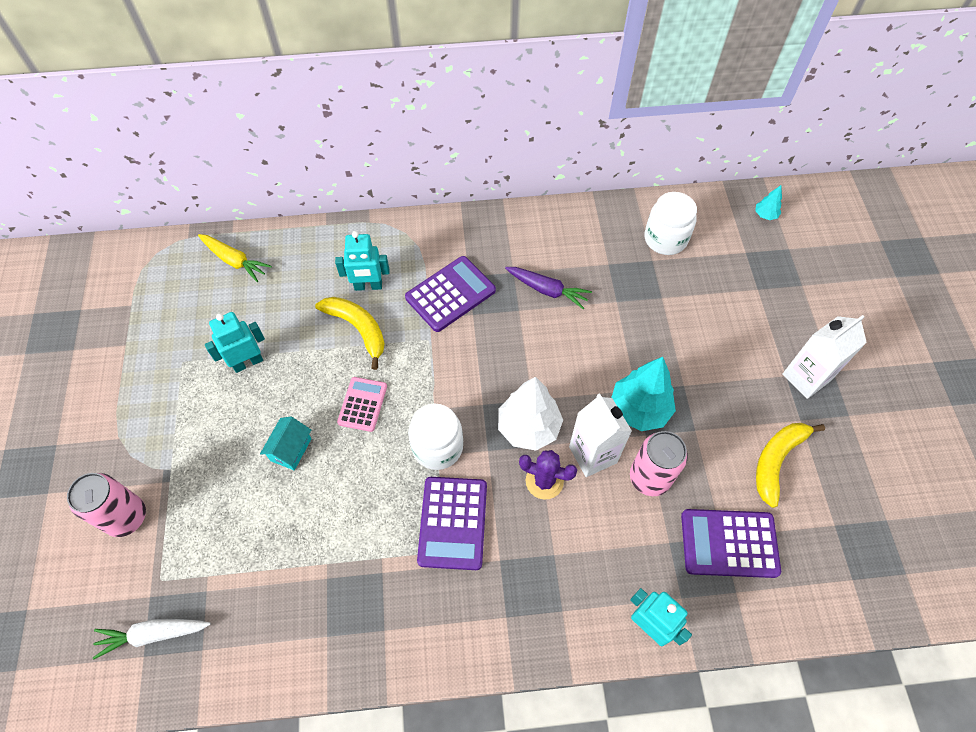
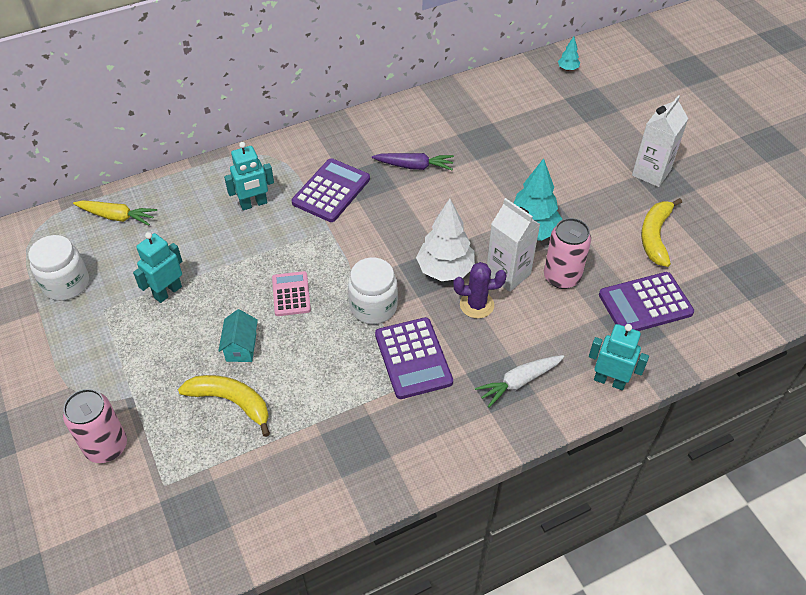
camera: 20 degrees left, 10 degrees down
white carrot [93,619,211,660] -> white carrot moved to [475,355,564,408]
yellow banana [315,297,385,370] -> yellow banana moved to [178,375,270,437]
white jar [644,192,697,255] -> white jar moved to [28,235,89,301]

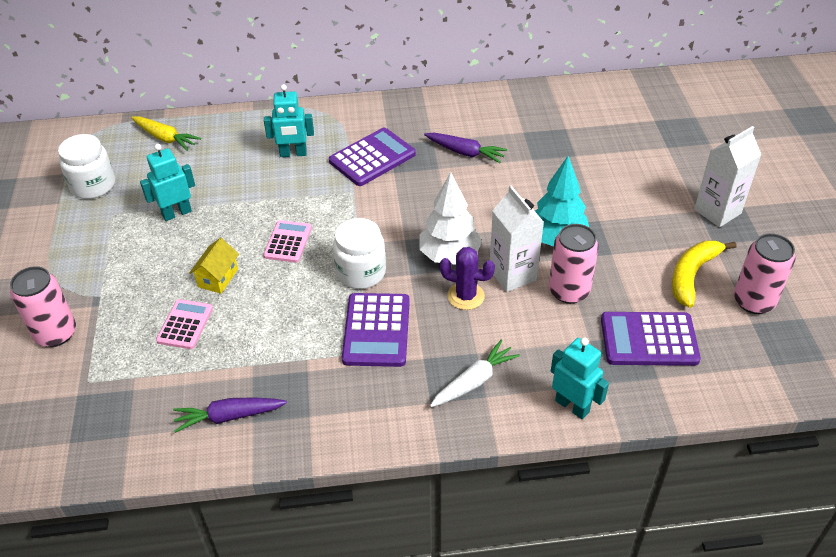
camera: 20 degrees right, 5 degrees down
yellow banana [178,375,270,437] -> pink calculator [156,299,213,349]
turquoise house [218,309,258,362] -> yellow house [189,238,239,294]
white carrot [475,355,564,408] -> white carrot turned 150 degrees clockwise [430,340,520,407]
turquoise tree [558,37,580,71] -> none
none -> purple carrot [173,397,287,433]
none -> pink can [734,233,795,314]

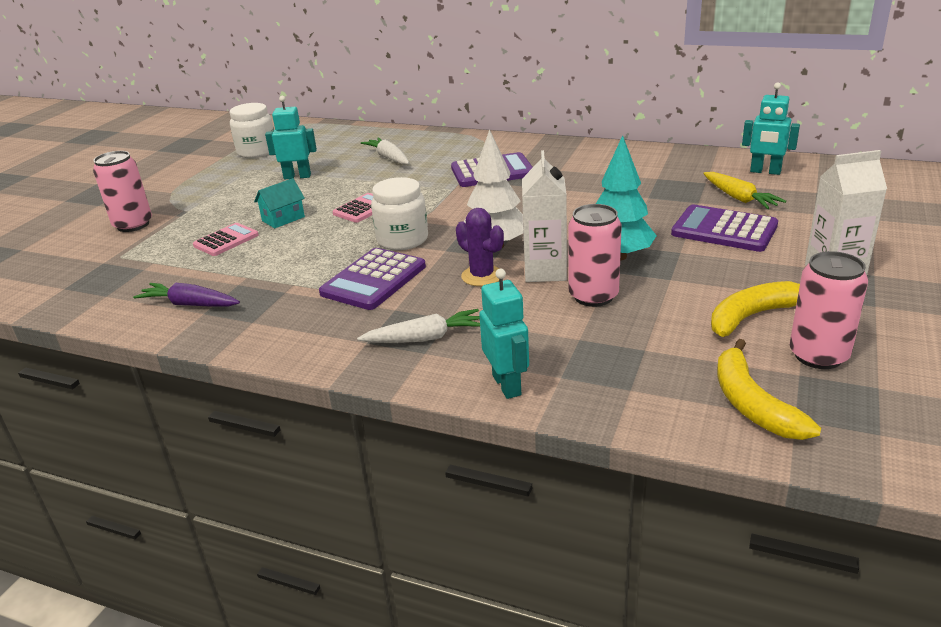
camera: 30 degrees right, 15 degrees down
yellow carrot [131,116,201,151] -> yellow carrot moved to [703,172,786,209]
yellow house [189,238,239,294] -> turquoise house [254,178,305,228]
turquoise robot [264,84,314,157] -> turquoise robot moved to [742,82,800,175]
purple carrot [424,133,508,163] -> none
purple calculator [601,312,701,366] -> purple calculator moved to [671,204,778,252]
none -> white carrot [361,137,409,165]
none -> yellow banana [717,339,821,440]

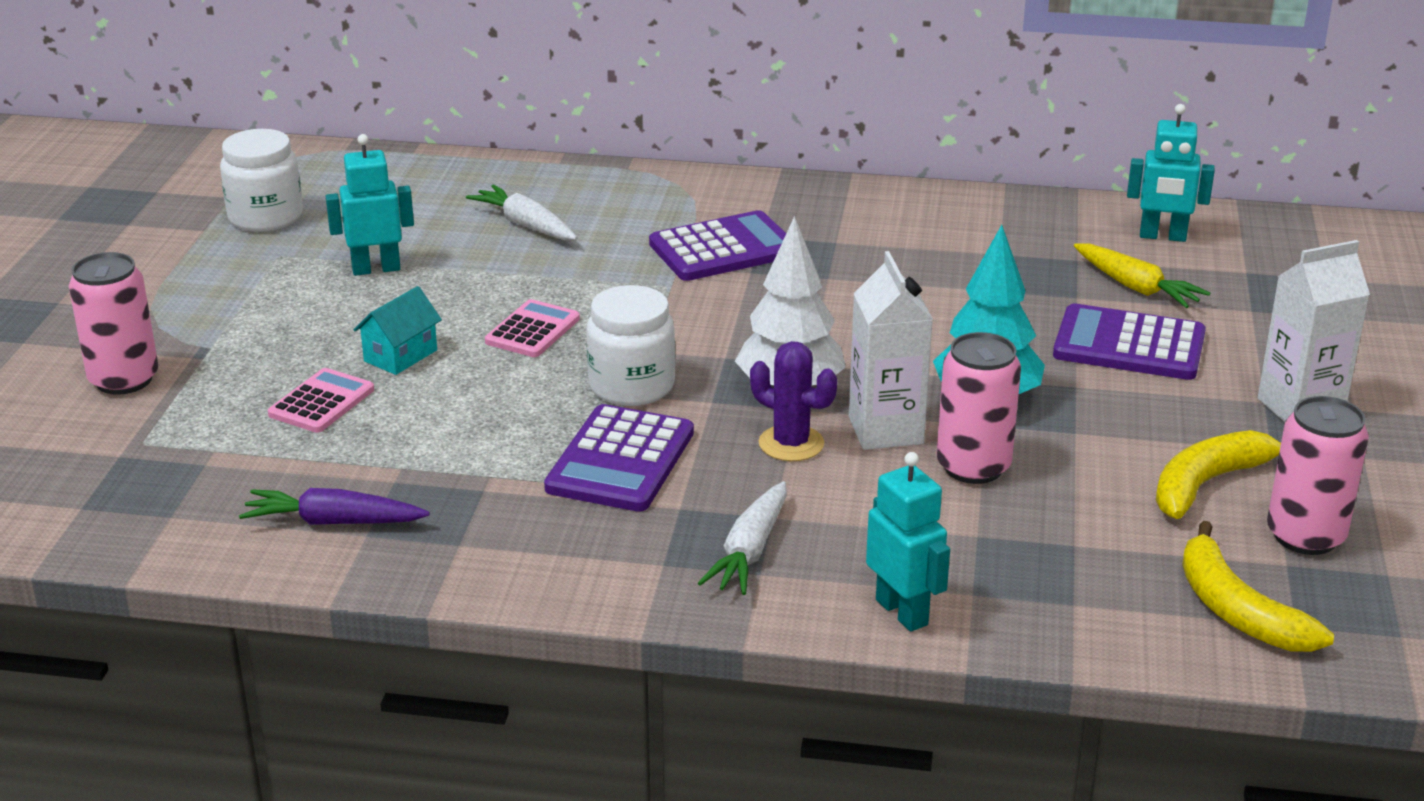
camera: 15 degrees left, 0 degrees up
white carrot [357,309,480,343] -> white carrot turned 135 degrees clockwise [698,481,787,595]

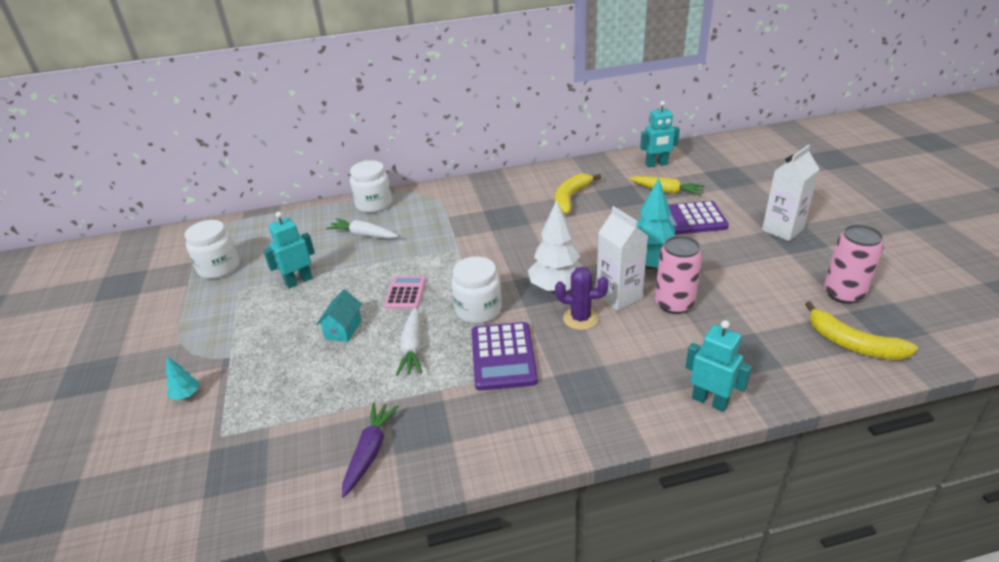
camera: 20 degrees left, 5 degrees up
pink can [69,252,158,395] -> turquoise tree [166,356,199,400]
purple carrot [239,488,430,525] -> purple carrot turned 120 degrees clockwise [342,402,399,498]
pink calculator [268,368,374,433] -> none
purple calculator [649,210,786,281] -> none
white carrot [698,481,787,595] -> white carrot moved to [396,307,422,376]
yellow banana [1156,430,1281,519] -> yellow banana moved to [555,173,601,214]
none -> white jar [350,160,392,213]

